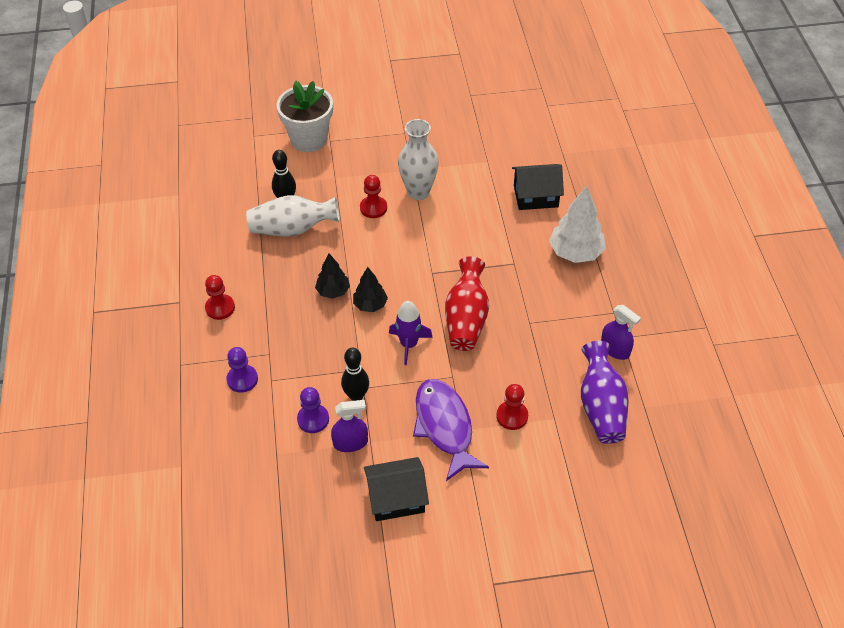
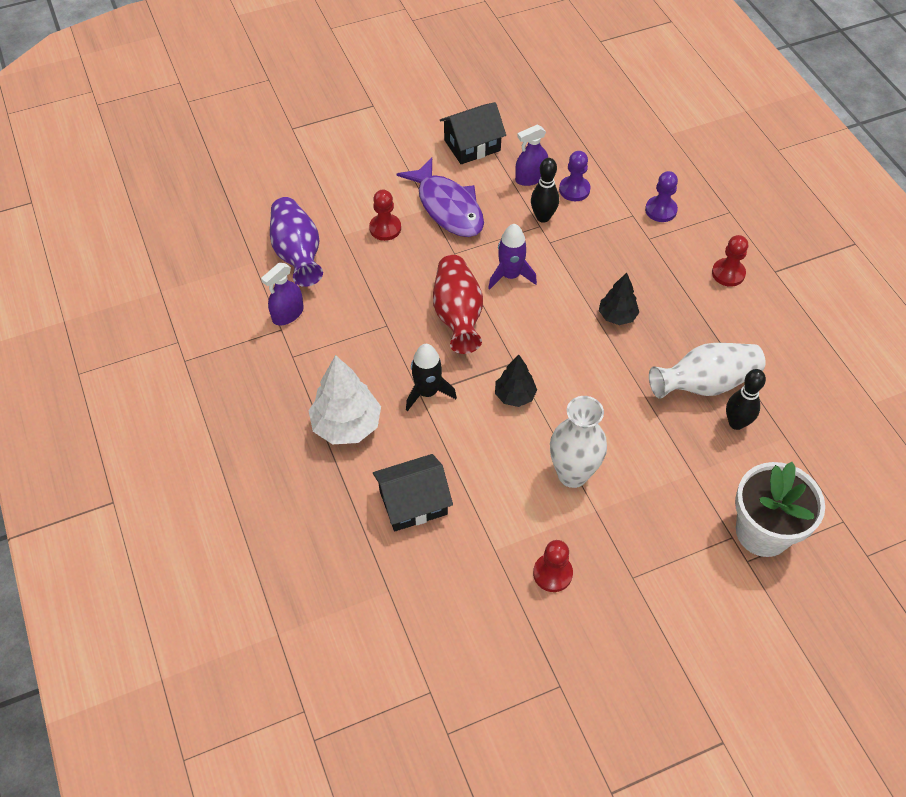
camera: 165 degrees right, 5 degrees up
black tree [353,267,388,312] -> black tree moved to [495,355,537,407]
red pawn [360,175,387,218] -> red pawn moved to [533,540,573,592]
purple spray bottle [601,305,641,360] -> purple spray bottle turned 75 degrees counterclockwise [261,263,304,325]
none -> black rocket [406,344,457,411]

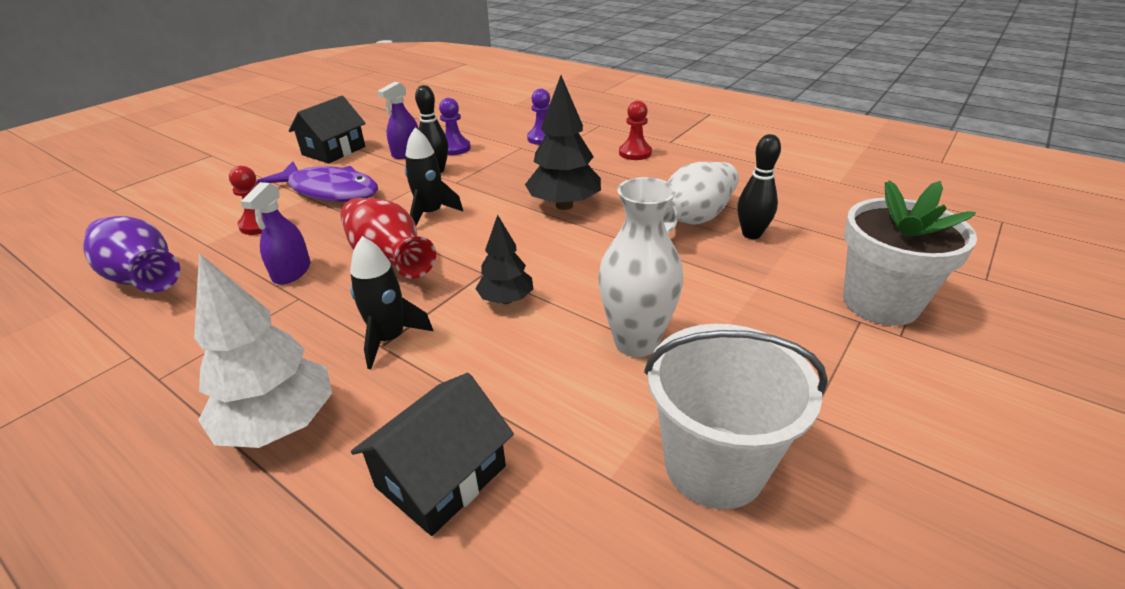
camera: 30 degrees left, 20 degrees down
purple spray bottle [261,263,304,325] -> purple spray bottle moved to [240,182,310,285]
purple rocket [488,224,537,289] -> black rocket [405,127,463,225]
red pawn [533,540,573,592] -> white bucket [644,324,828,509]
black tree [599,273,639,325] -> black tree [525,75,601,210], size x1.66

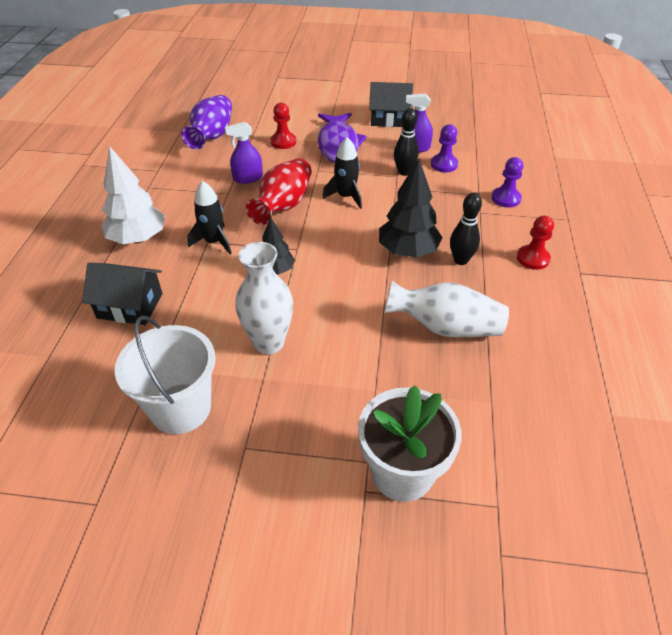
camera: 60 degrees right, 10 degrees up
black bowling pin [738,134,781,239] -> black bowling pin moved to [450,193,482,265]

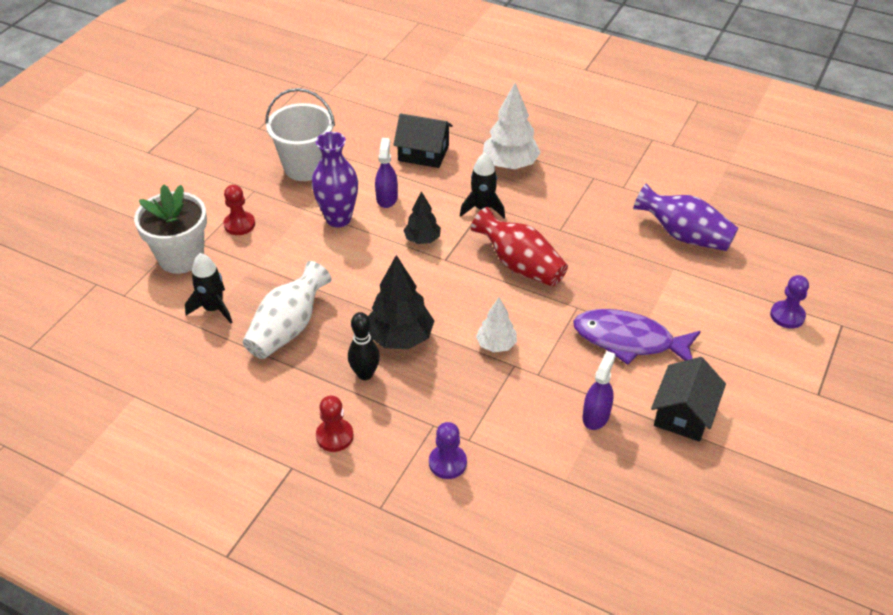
camera: 110 degrees right, 0 degrees up
black house [82,263,163,325] -> black house turned 75 degrees clockwise [393,113,453,168]
purple spray bottle [225,122,263,184] -> purple spray bottle moved to [375,138,398,208]
white vase [235,242,293,354] -> purple vase [312,132,358,227]
red pawn [270,103,296,149] -> red pawn moved to [223,185,255,235]
black rocket [322,137,362,209] -> black rocket moved to [185,253,232,324]
black bowling pin [394,108,419,176] -> none
purple pawn [431,124,458,172] -> purple pawn moved to [770,275,809,329]
none -> white tree [476,298,517,352]

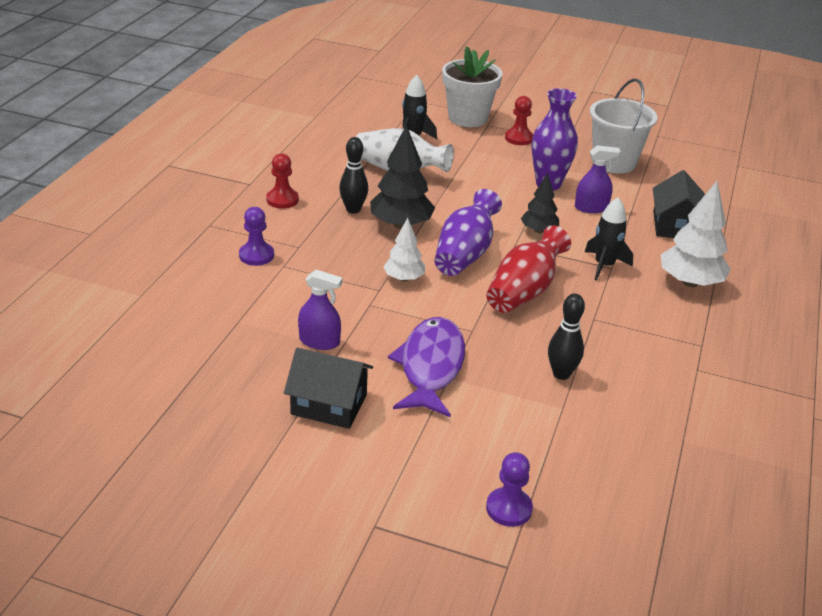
camera: 80 degrees right, 10 degrees down
purple vase [633,184,738,251] -> purple vase moved to [435,189,502,276]
none -> black bowling pin [548,293,585,380]

